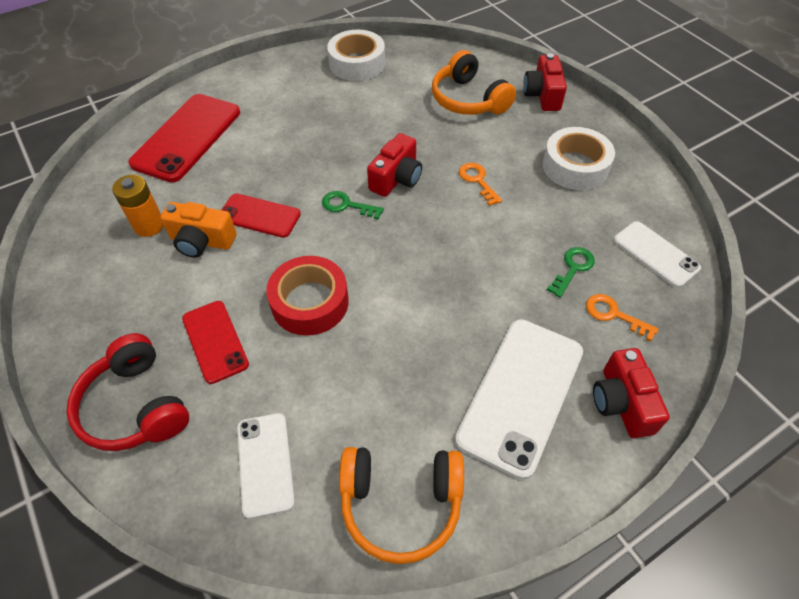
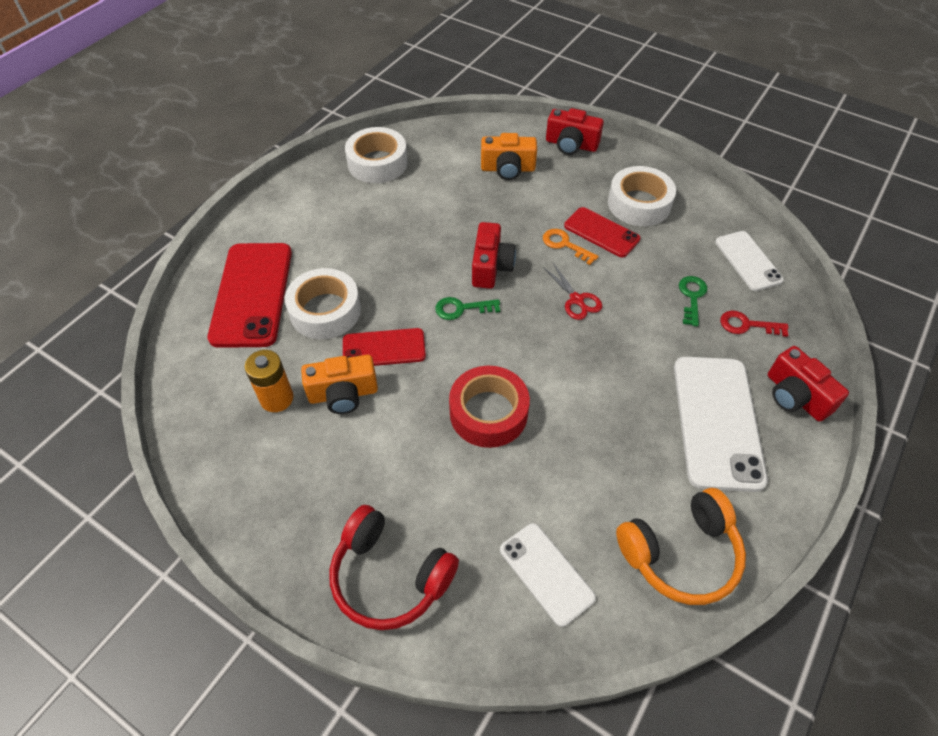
camera: 25 degrees left, 0 degrees up
red phone [182,301,249,384] -> red phone moved to [564,207,640,257]
orange headphones [432,50,516,115] -> orange camera [481,133,537,180]
red camera [523,53,567,111] -> red camera turned 45 degrees counterclockwise [546,108,604,155]
orange key [586,294,659,341] -> red key [720,311,789,337]
white phone [614,221,701,288] -> white phone turned 45 degrees clockwise [715,231,784,291]
none -> white tape [285,268,361,339]
none -> red scissors [543,263,602,320]

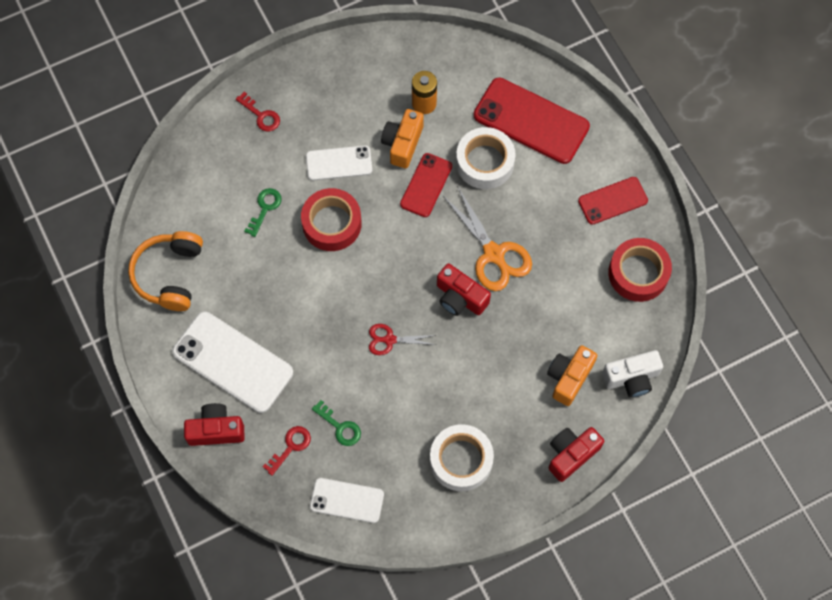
camera: 120 degrees right, 15 degrees up
red headphones [330,505,459,630] -> red key [236,92,280,131]
white tape [345,127,408,183] -> red tape [608,238,672,302]
green key [435,297,500,320] -> green key moved to [244,188,281,237]
white phone [500,523,596,627] -> white phone moved to [306,145,372,181]
orange key [543,229,599,265] -> none
red phone [564,207,640,257] -> red phone moved to [578,177,648,225]
none -> orange scissors [443,186,532,291]
none -> white camera [602,350,663,398]

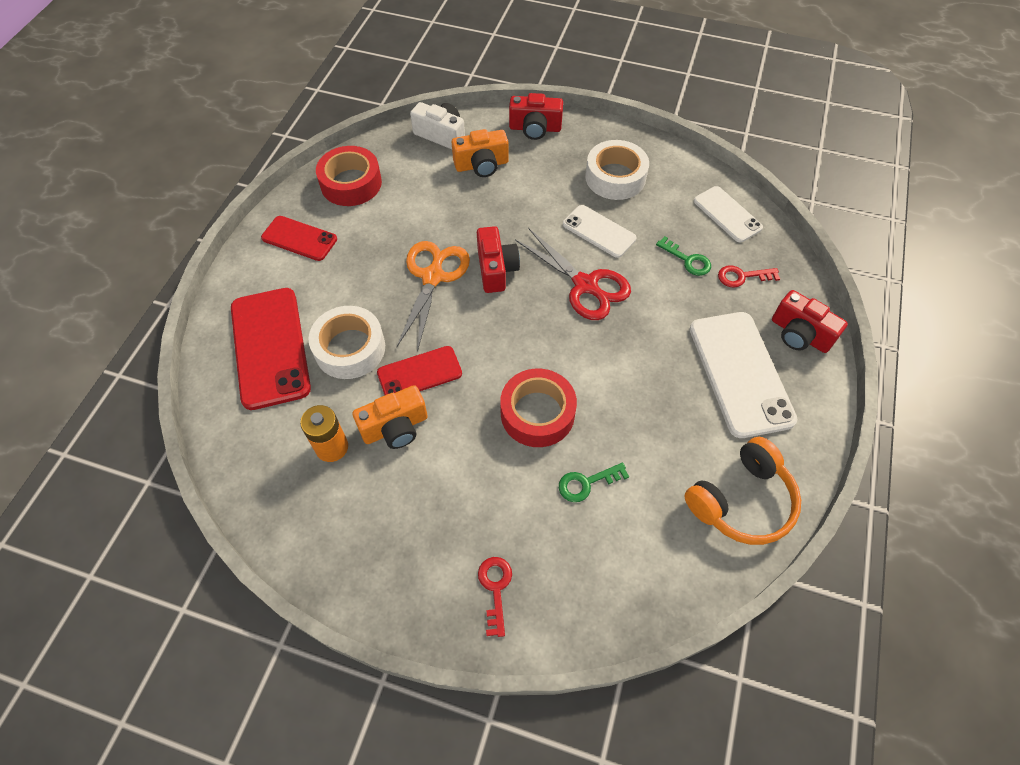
camera: 135 degrees left, 10 degrees down
white phone [306,145,372,181] -> white phone moved to [563,205,637,258]
green key [312,400,361,446] -> green key turned 135 degrees clockwise [656,236,711,276]
red scissors [369,324,436,355] -> red scissors [515,229,631,320], size x1.78

